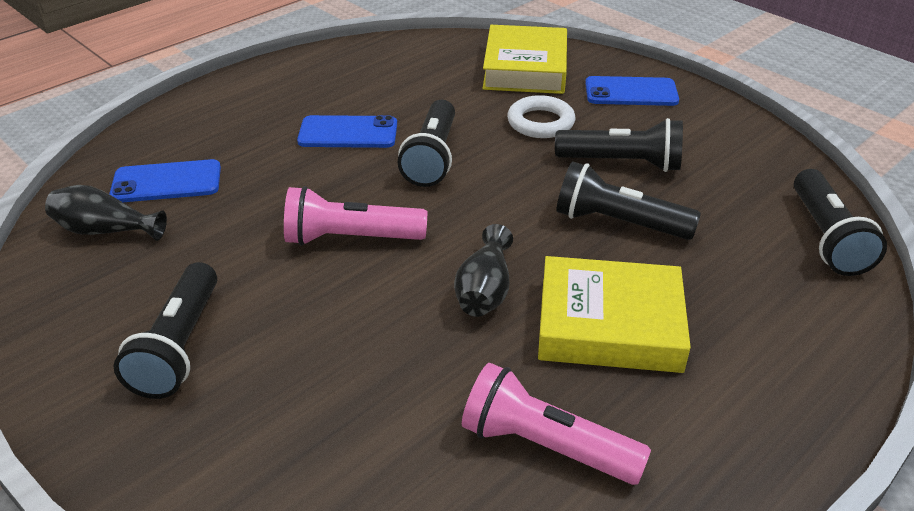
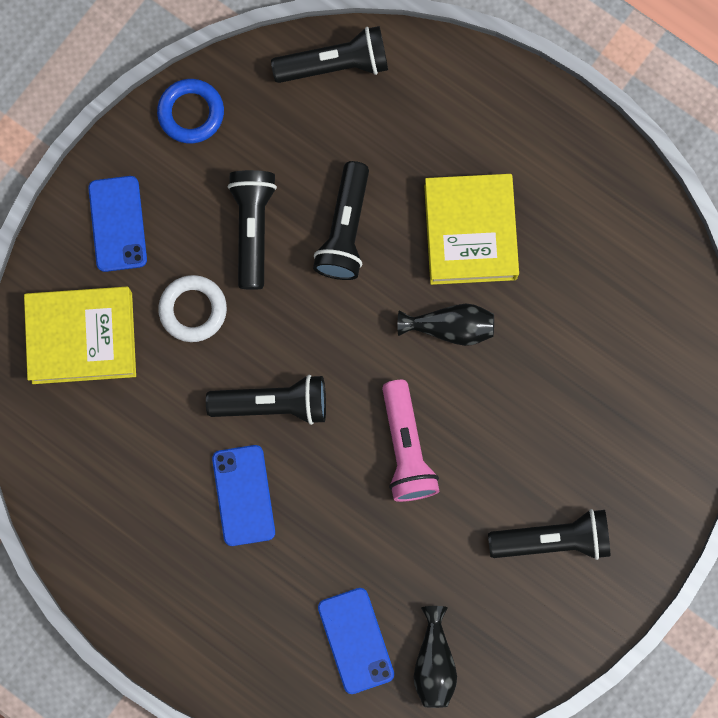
camera: 100 degrees left, 40 degrees up
pink flashlight [462,363,651,485] -> none
none -> blue ring [157,79,224,143]

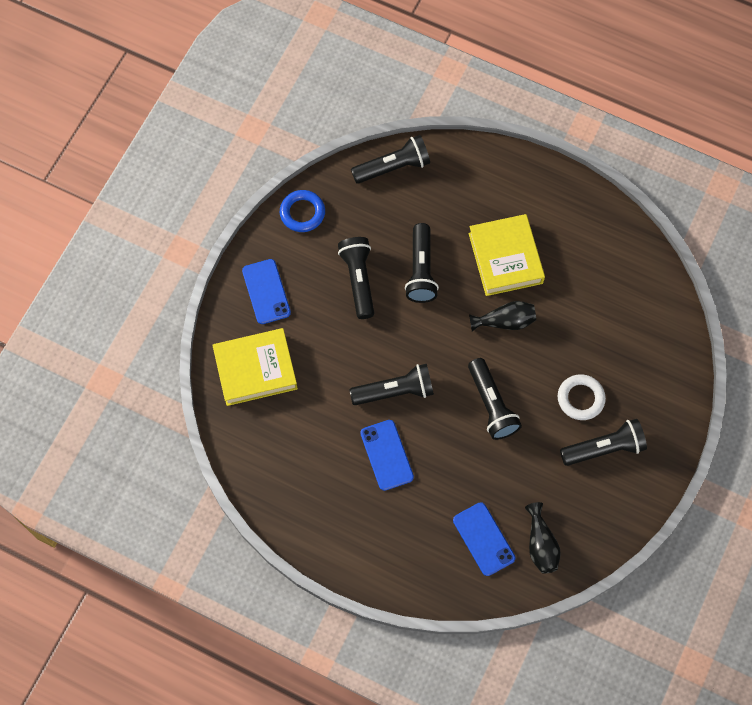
camera: 10 degrees left, 10 degrees down
white ring [158,275,227,342] -> white ring moved to [558,374,606,420]
pink flashlight [382,380,439,502] -> black flashlight [468,358,522,440]

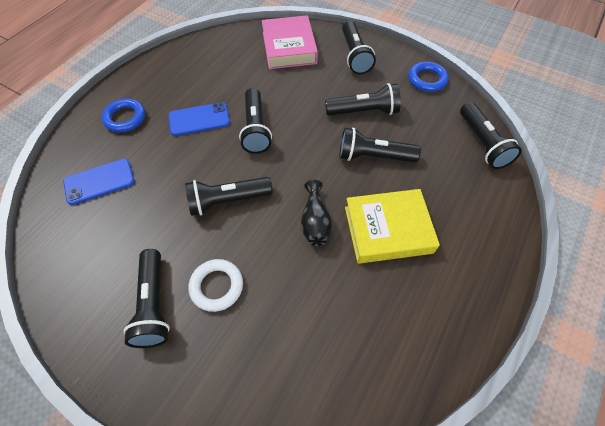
camera: 95 degrees right, 10 degrees down
yellow book [212,328,298,406] -> pink book [262,15,318,69]
blue phone [242,259,291,324] -> black flashlight [342,21,376,74]
black vase [525,502,561,574] -> none
none -> blue ring [101,98,145,132]

